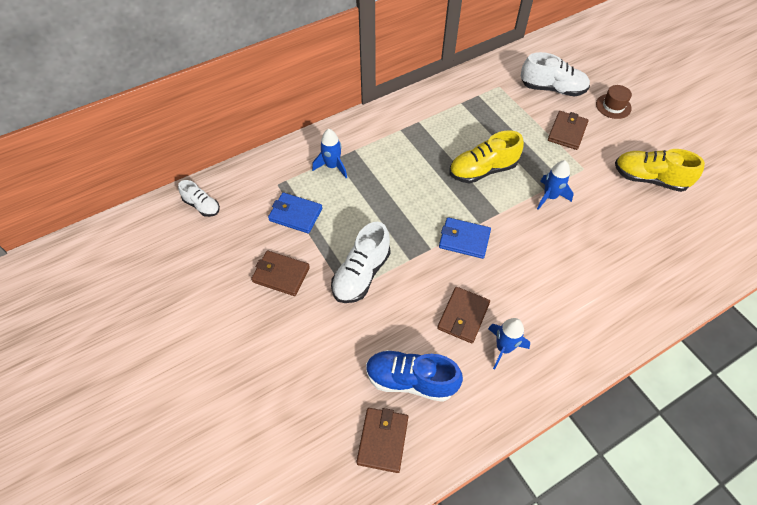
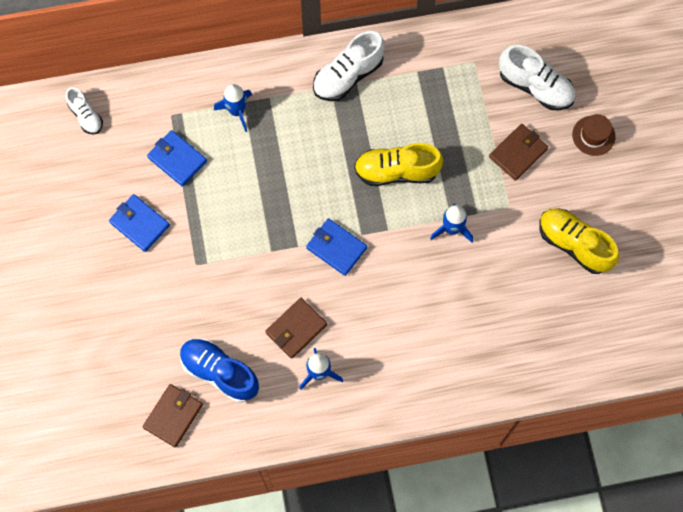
camera: 20 degrees right, 15 degrees up
brown wallet [251,251,310,296] -> blue wallet [109,194,170,252]
white shoe [331,222,391,303] -> white shoe moved to [313,31,385,101]

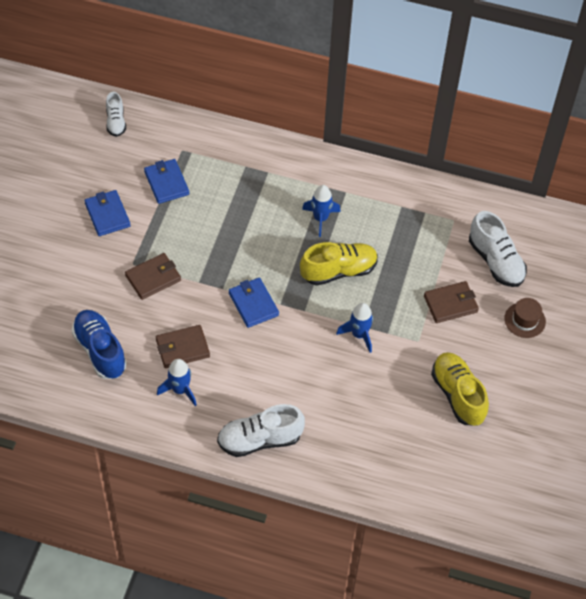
camera: 25 degrees right, 15 degrees down
brown wallet [143,384,203,447] -> brown wallet moved to [125,253,181,300]
blue rocket [214,84,252,132] -> blue rocket moved to [302,185,341,237]
white shoe [313,31,385,101] -> white shoe moved to [217,404,305,457]
yellow shoe [354,143,443,186] -> yellow shoe turned 135 degrees clockwise [300,242,378,286]

